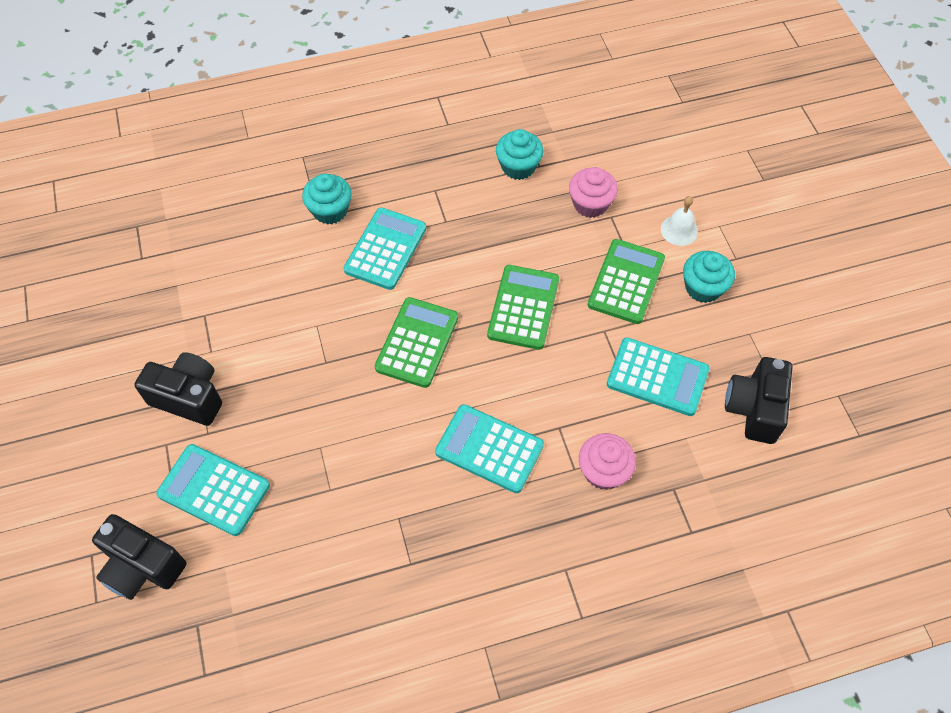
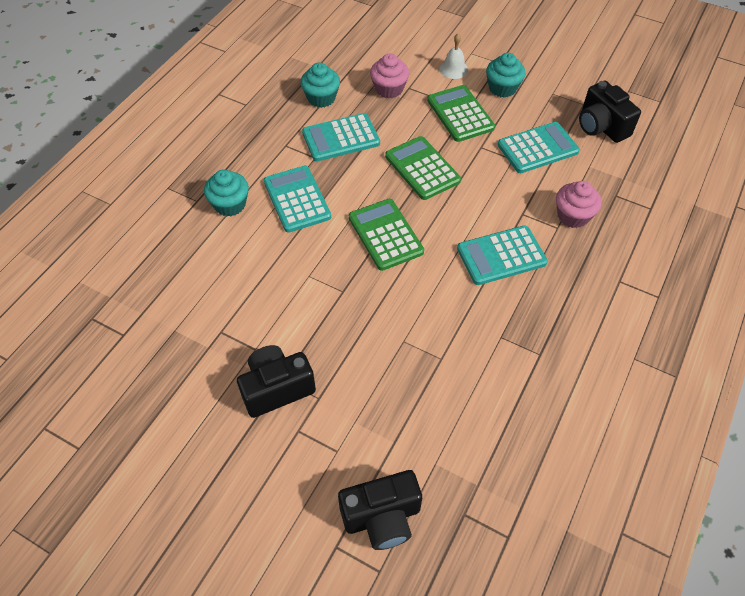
camera: 45 degrees left, 5 degrees down
turquoise calculator [156,444,270,536] -> turquoise calculator moved to [302,113,380,162]

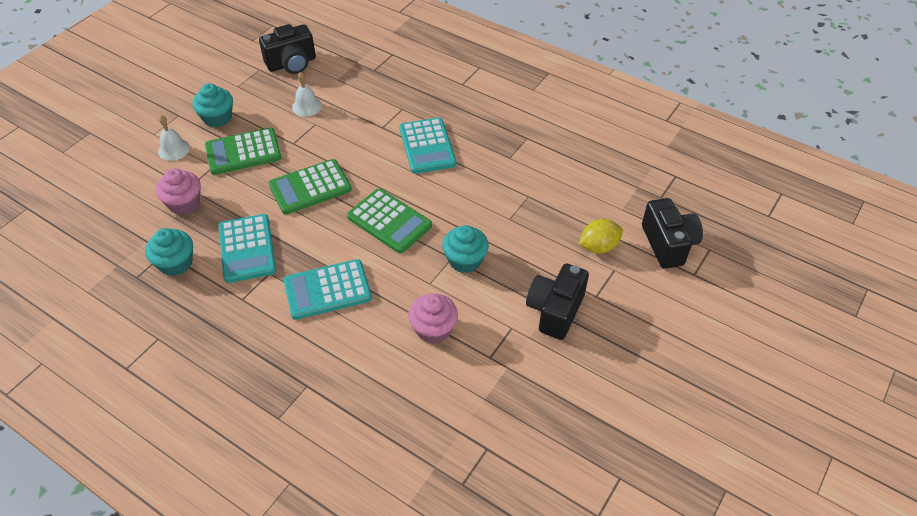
camera: 85 degrees left, 5 degrees down
turquoise cupcake [204,169,249,216] -> turquoise cupcake moved to [442,225,489,273]
black camera [237,345,316,418] -> black camera turned 45 degrees clockwise [526,264,589,340]
green calculator [349,199,424,271] -> green calculator turned 120 degrees counterclockwise [347,189,432,253]
turquoise calculator [498,122,580,173] -> white bell [292,72,322,117]
pink cupcake [556,181,602,228] -> pink cupcake moved to [408,293,458,344]
none -> yellow lemon [579,219,623,253]

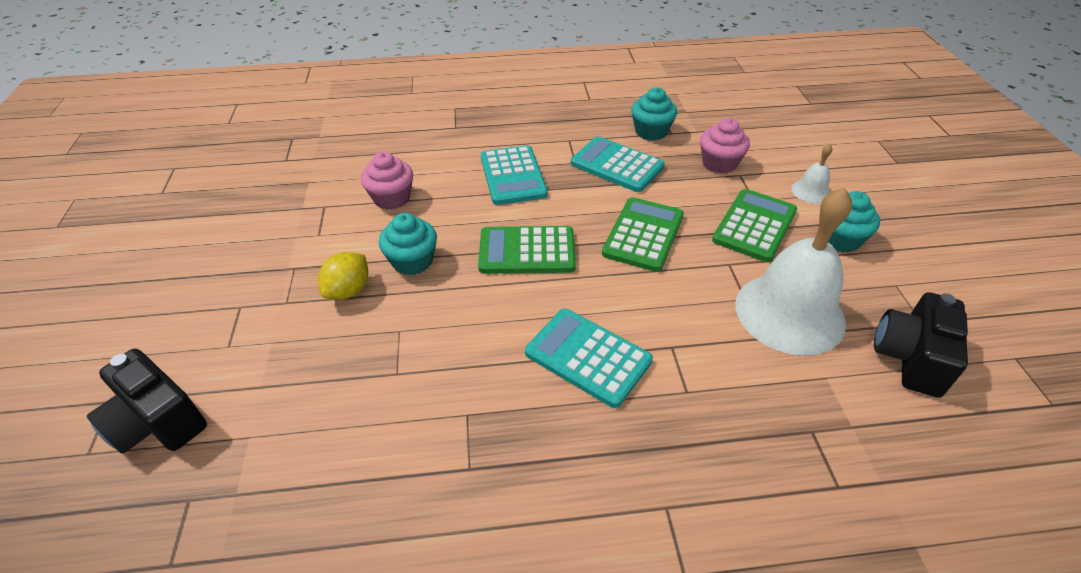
camera: 140 degrees right, 5 degrees down
turquoise calculator [283,259,372,320] -> turquoise calculator turned 135 degrees clockwise [481,145,548,205]
white bell [292,72,322,117] -> white bell [735,187,852,355], size x2.29
black camera [526,264,589,340] -> none
yellow lemon [579,219,623,253] -> yellow lemon moved to [318,252,368,300]

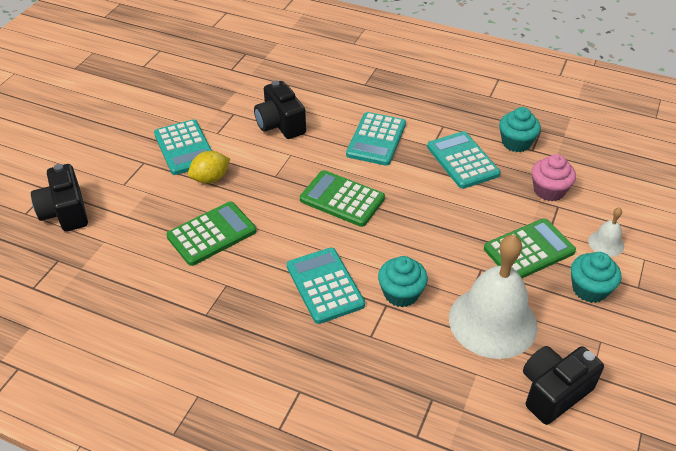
camera: 30 degrees right, 0 degrees up
pink cupcake [361,152,413,210] -> black camera [254,81,306,139]
turquoise cupcake [379,213,437,275] -> turquoise cupcake moved to [378,256,428,307]
green calculator [602,197,684,272] -> green calculator moved to [166,202,256,266]
none -> turquoise calculator [154,119,212,175]

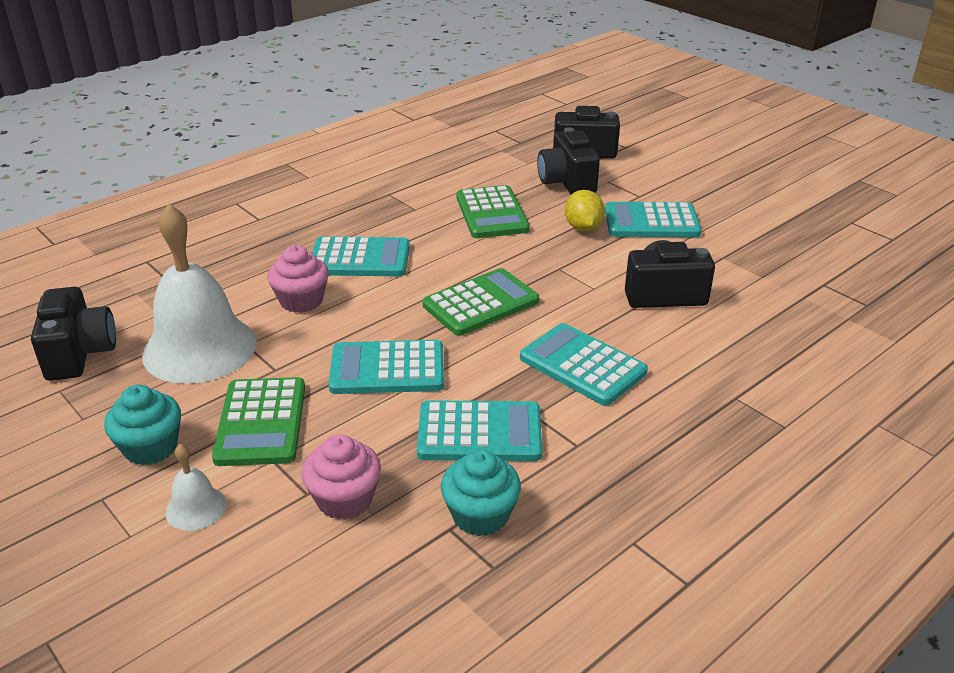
camera: 115 degrees right, 10 degrees down
turquoise cupcake [378,256,428,307] -> pink cupcake [268,245,329,313]
none -> turquoise calculator [328,340,444,394]
none -> black camera [537,127,600,195]

